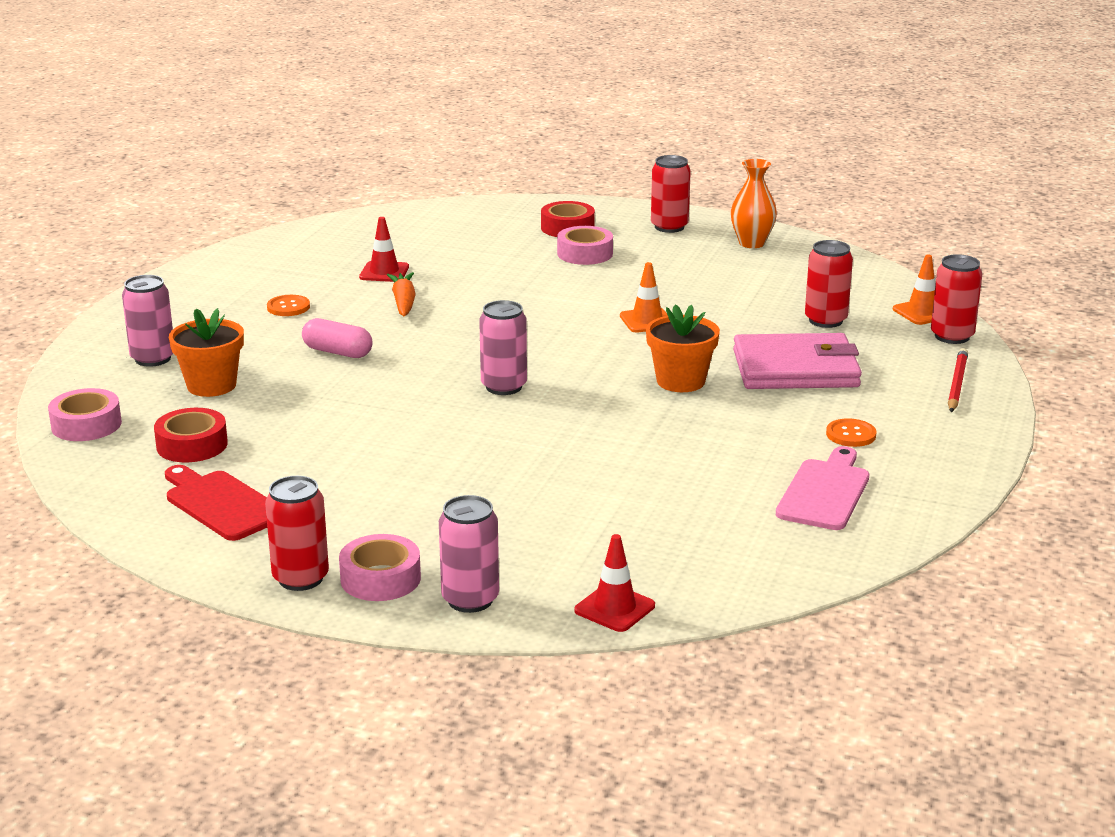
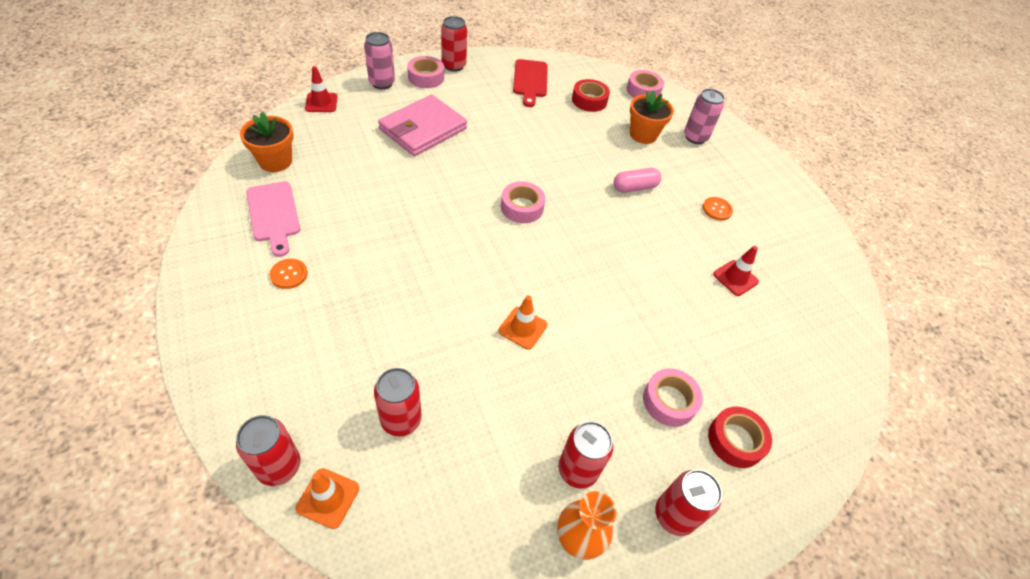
camera: 130 degrees right, 25 degrees up
red cutting board [165,465,267,541] -> red cutting board turned 90 degrees clockwise [513,59,548,107]
orange carrot [387,272,416,316] -> none
pink can [479,300,527,395] -> pink tape [501,181,545,223]
orange flower pot [646,304,720,392] -> orange flower pot moved to [240,112,294,172]
pink wallet [733,333,862,389] -> pink wallet moved to [378,95,467,156]
red pencil [948,348,968,412] -> none
none -> red can [558,421,613,489]

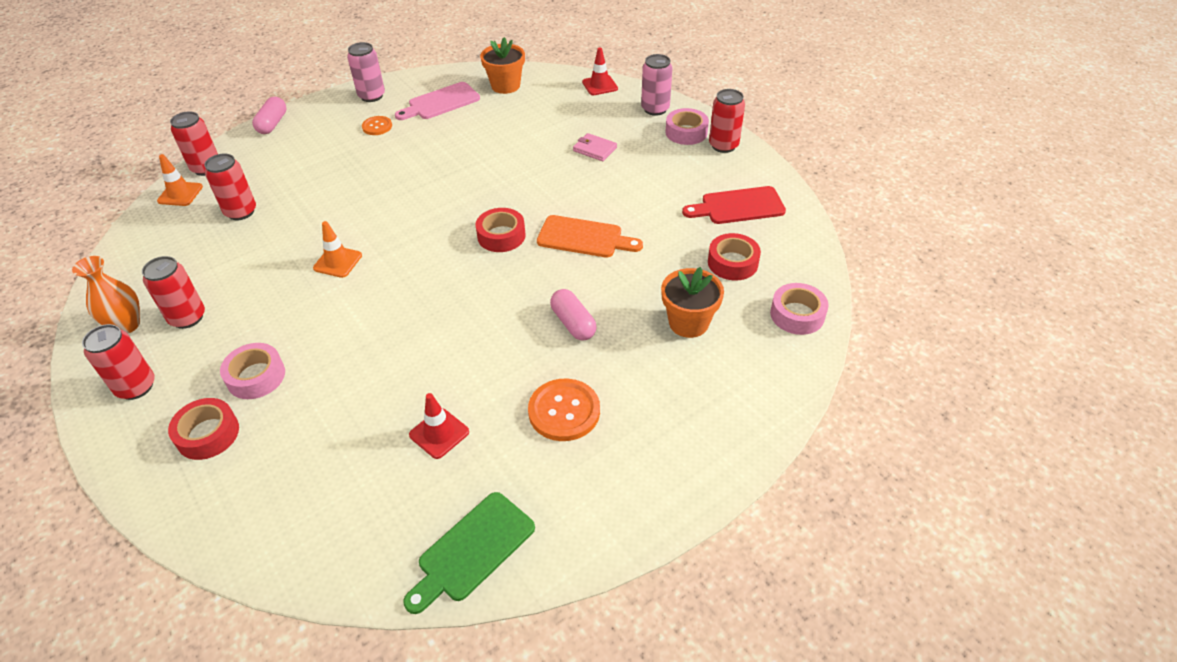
camera: 85 degrees right, 5 degrees down
pink wallet [378,95,467,156] -> pink wallet [573,133,617,161], size x0.46
pink tape [501,181,545,223] -> red tape [475,208,526,252]
pink can [684,89,725,144] -> pink can moved to [347,42,385,102]
orange button [703,197,733,220] -> orange button [528,378,600,441], size x1.70
none -> pink capsule [252,97,287,134]
none -> green cutting board [403,492,535,614]
none -> orange cutting board [537,215,643,258]

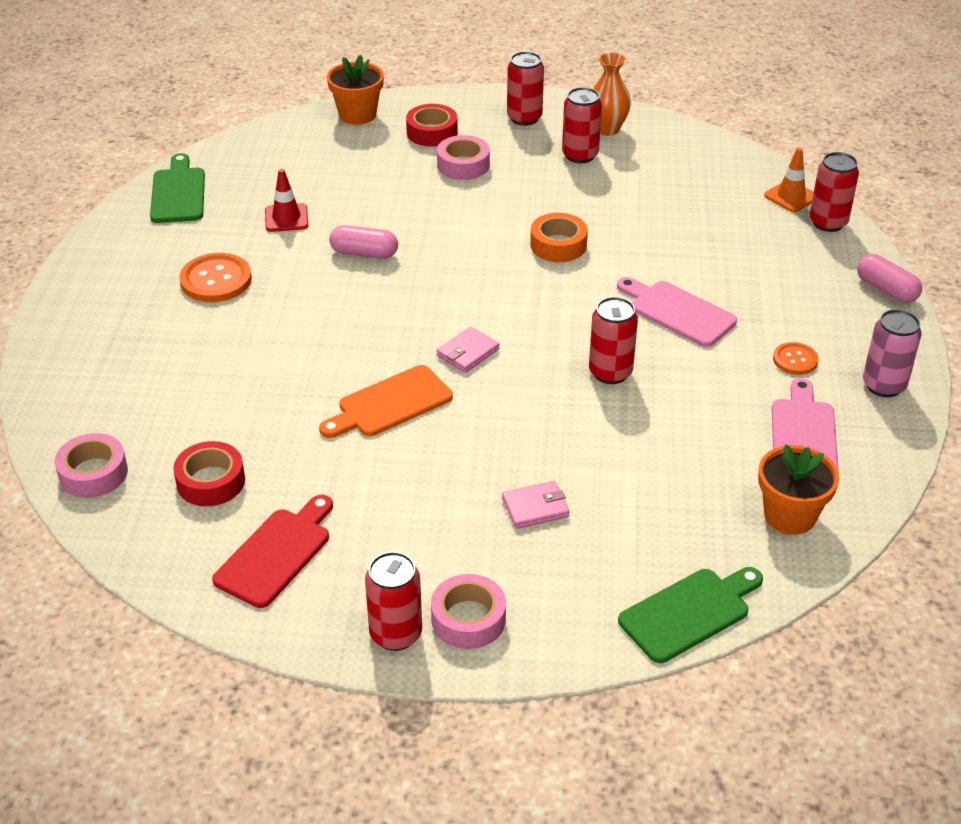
camera: 130 degrees right, 5 degrees down
red can [204,153,256,220] -> red can moved to [589,297,638,384]
orange traffic cone [313,221,362,278] -> orange tape [530,213,588,262]
red tape [475,208,526,252] -> pink wallet [436,327,500,373]
pink capsule [550,289,597,341] -> pink capsule moved to [329,225,398,259]
red traffic cone [582,47,618,95] -> green cutting board [618,567,763,663]
pink can [641,54,672,116] -> none
orange flower pot [661,267,724,338] -> orange flower pot moved to [327,55,384,125]
none -> pink cutting board [617,277,737,347]

